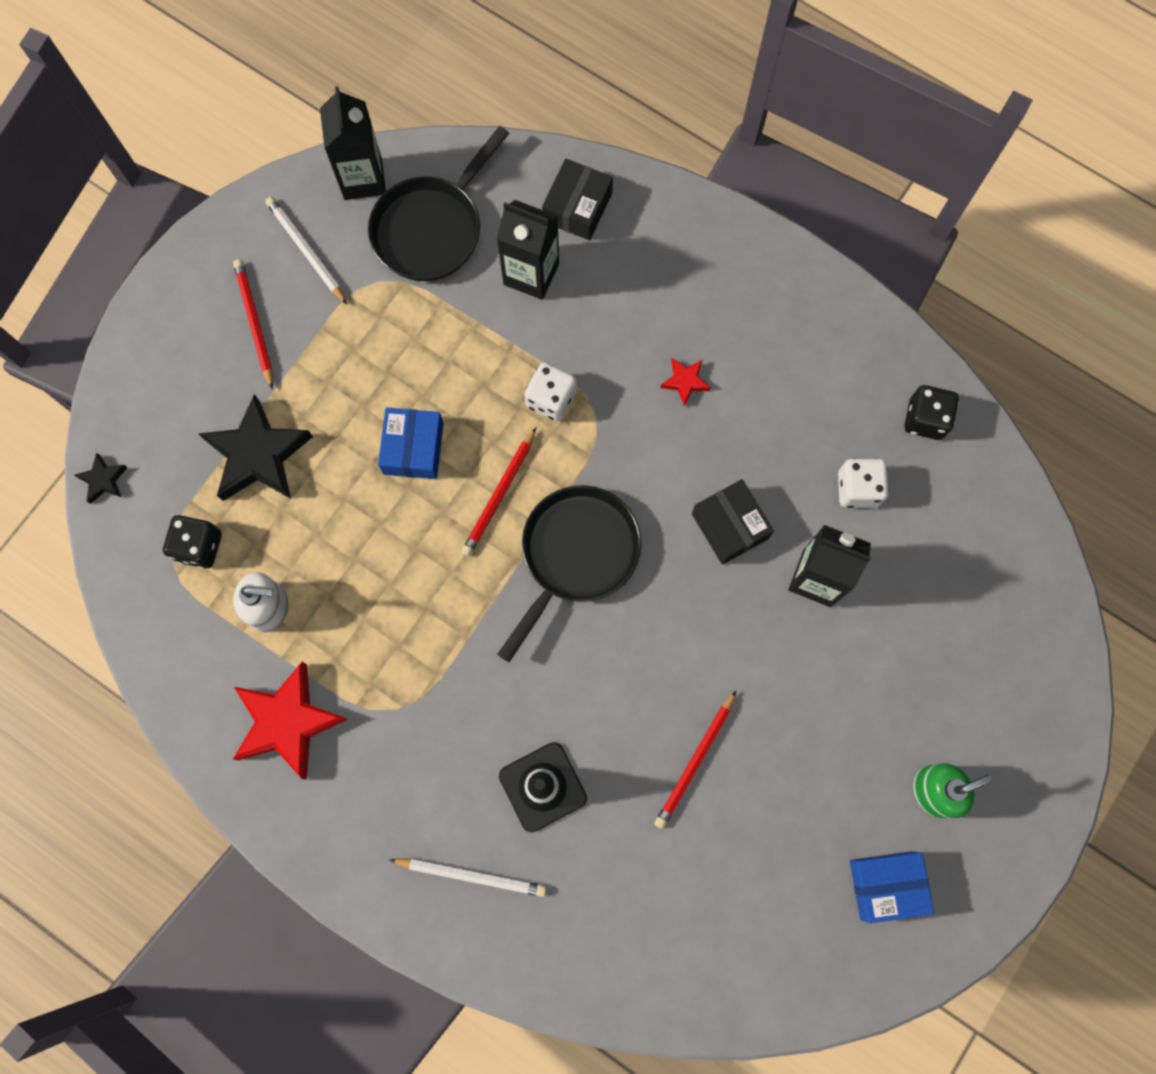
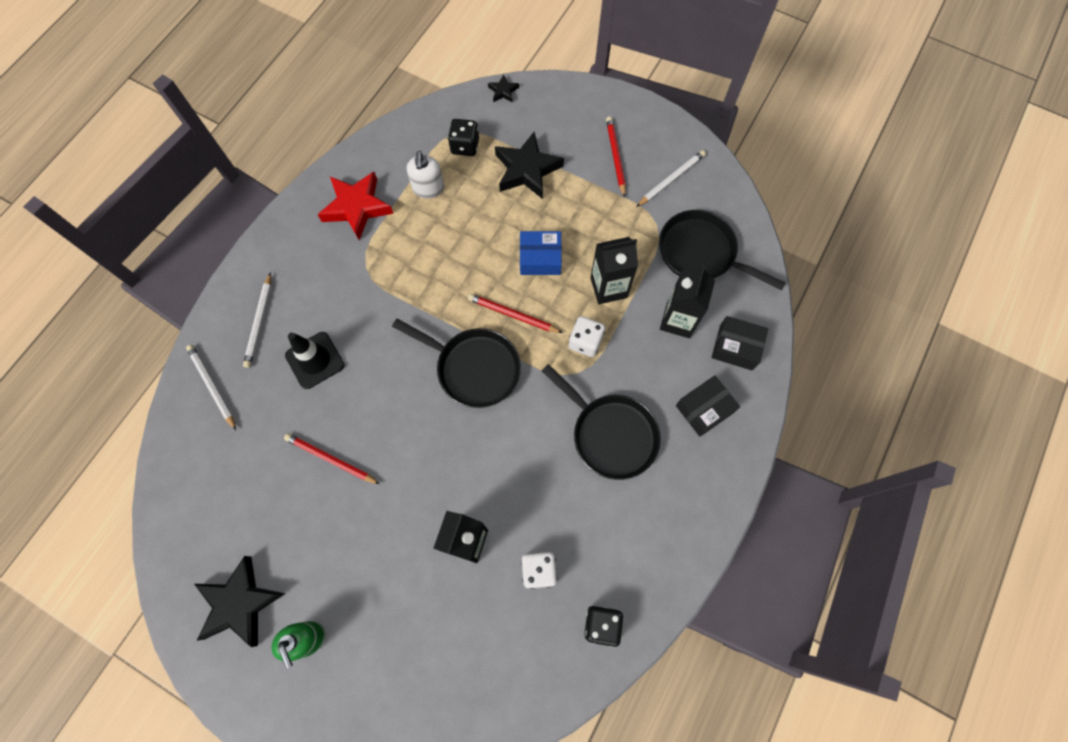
camera: 85 degrees right, 5 degrees down
red pencil [233,259,273,390] -> red pencil turned 75 degrees counterclockwise [606,116,626,198]
black carton [320,86,386,200] -> black carton moved to [591,237,638,304]
red star [660,358,711,406] -> black pan [542,364,661,480]
black box [692,479,774,565] -> black box moved to [676,376,740,437]
blue box [850,851,934,923] -> black star [194,556,286,647]
none -> white pencil [186,345,236,430]

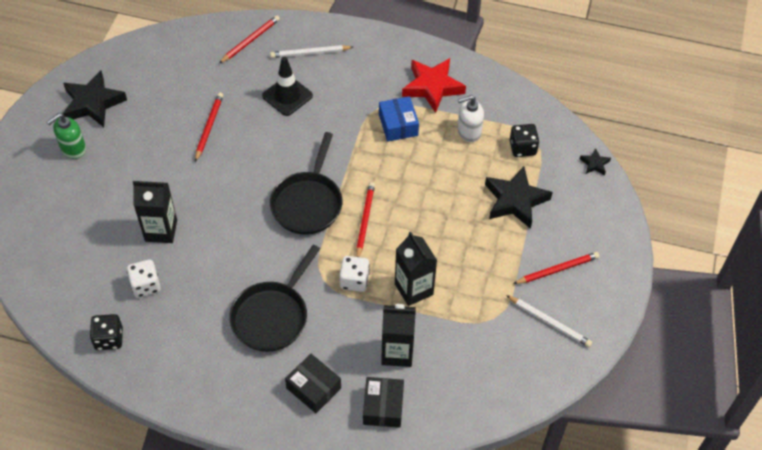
camera: 75 degrees right, 15 degrees down
white pencil [186,345,236,430] -> red pencil [219,15,280,63]
blue box [520,231,562,275] -> blue box moved to [379,96,419,142]
black pan [659,210,786,290] -> none

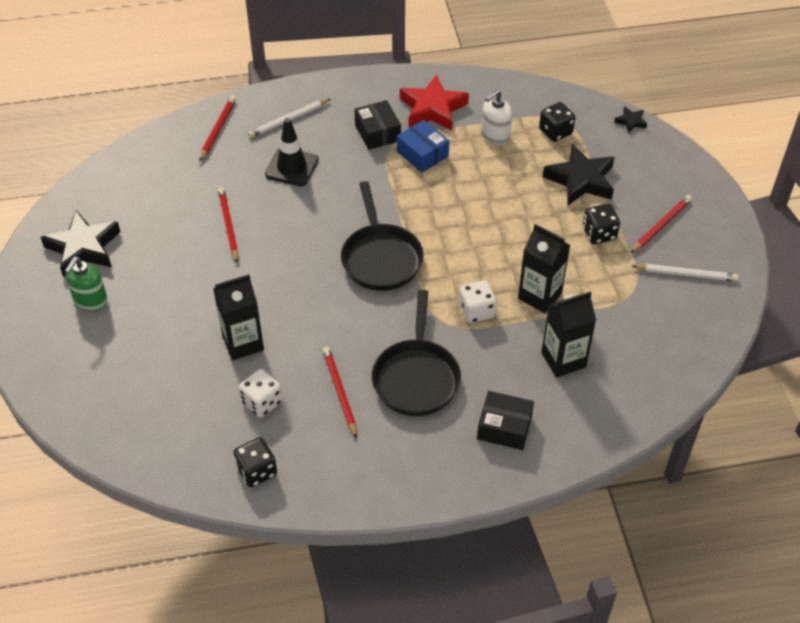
camera: 25 degrees left, 5 degrees down
red pencil [356,182,375,257] -> red pencil moved to [323,346,357,439]
black box [363,377,404,428] -> black box moved to [354,100,401,150]
none -> black dice [583,204,620,244]

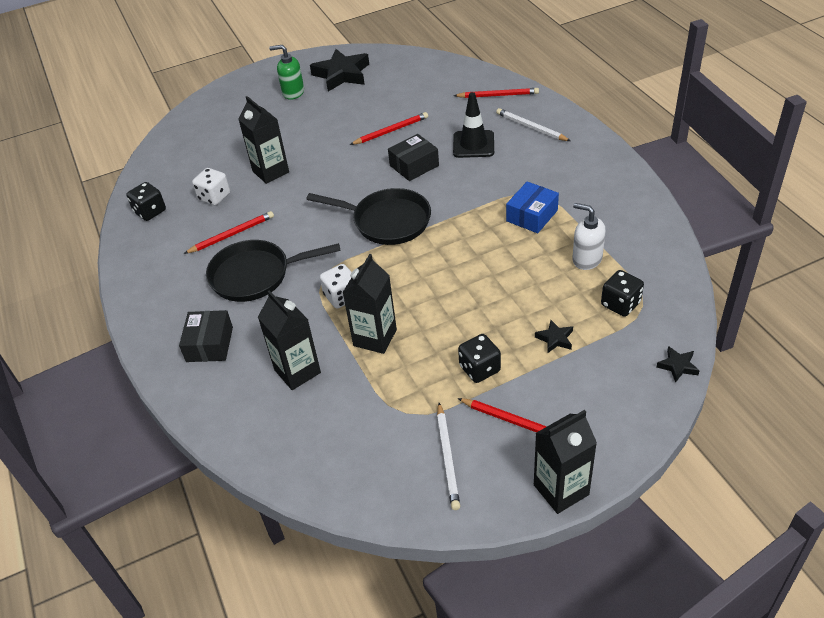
camera: 80 degrees right, 5 degrees down
black pan [341,181,424,291] -> black pan turned 135 degrees counterclockwise [306,188,431,245]
black box [354,100,401,150] -> black box moved to [388,134,439,181]
red star [400,74,469,131] -> none
black star [543,144,615,205] -> black star [535,320,573,354], size x0.46
none -> black carton [534,410,597,514]

